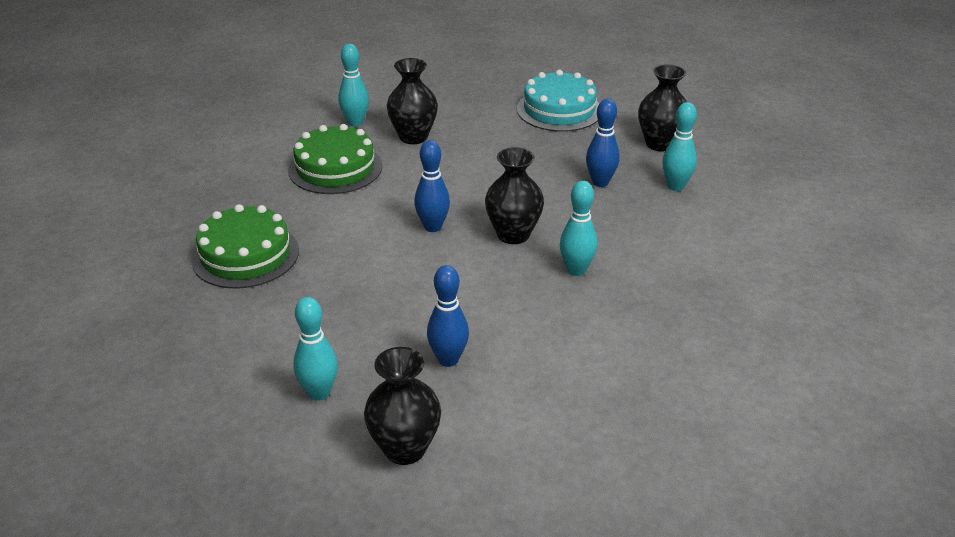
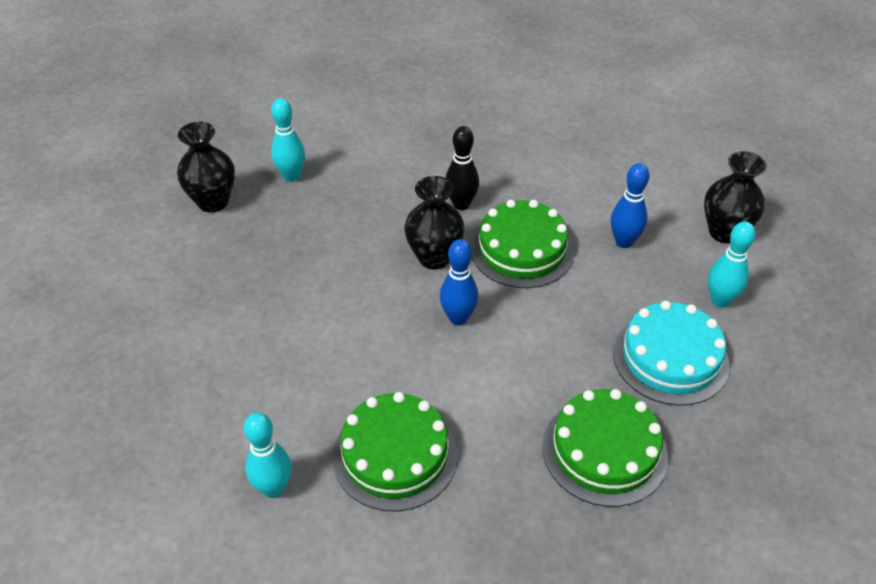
camera: 115 degrees left, 10 degrees up
black vase [387,58,438,144] -> none
turquoise cake [517,70,600,132] -> turquoise cake moved to [613,301,730,406]
turquoise bowling pin [560,181,597,276] -> black bowling pin [445,126,479,210]
blue bowling pin [586,99,619,187] -> none
none -> green cake [471,200,574,288]

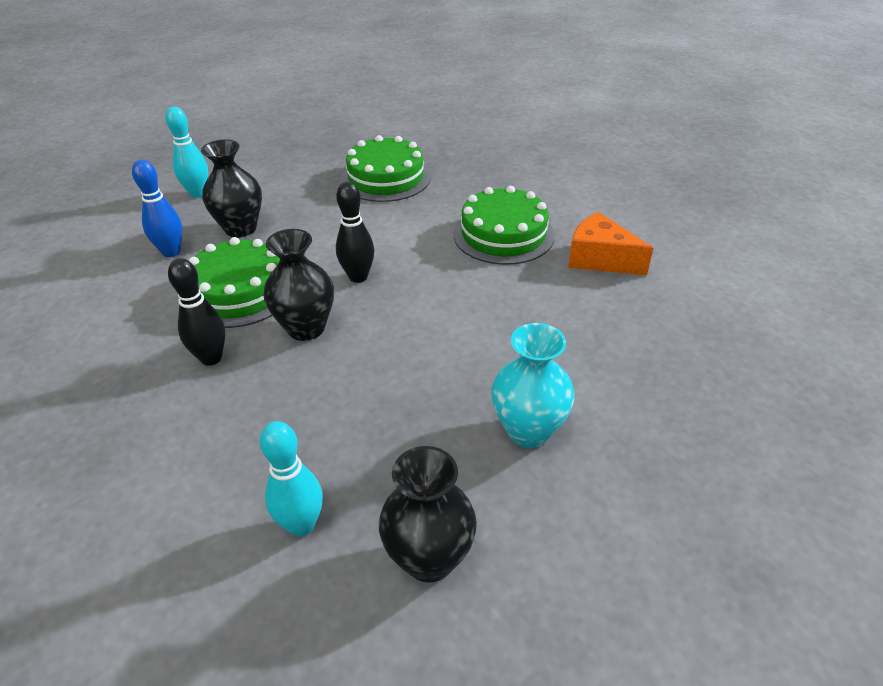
camera: 135 degrees left, 5 degrees down
turquoise bowling pin [244,412,292,498] -> orange cheese [568,212,653,275]
blue bowling pin [440,239,479,325] -> black bowling pin [336,182,374,283]
turquoise cake [613,301,730,406] -> none
black vase [704,151,767,244] -> black vase moved to [201,139,262,238]
none -> turquoise vase [491,323,574,448]

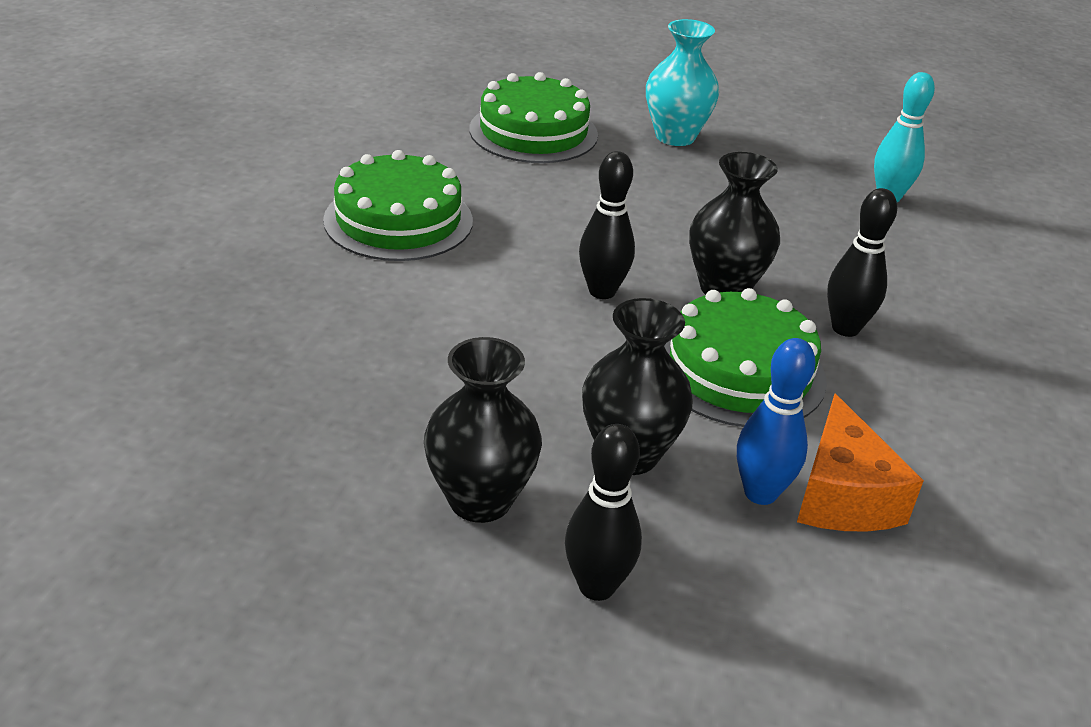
camera: 130 degrees left, 5 degrees down
turquoise bowling pin [166,107,208,198] -> black bowling pin [565,424,642,601]
green cake [341,135,431,202] -> green cake moved to [469,72,598,163]
black vase [379,446,477,583] -> black vase moved to [424,337,542,523]
orange cheese [568,212,653,275] -> orange cheese moved to [797,394,924,532]

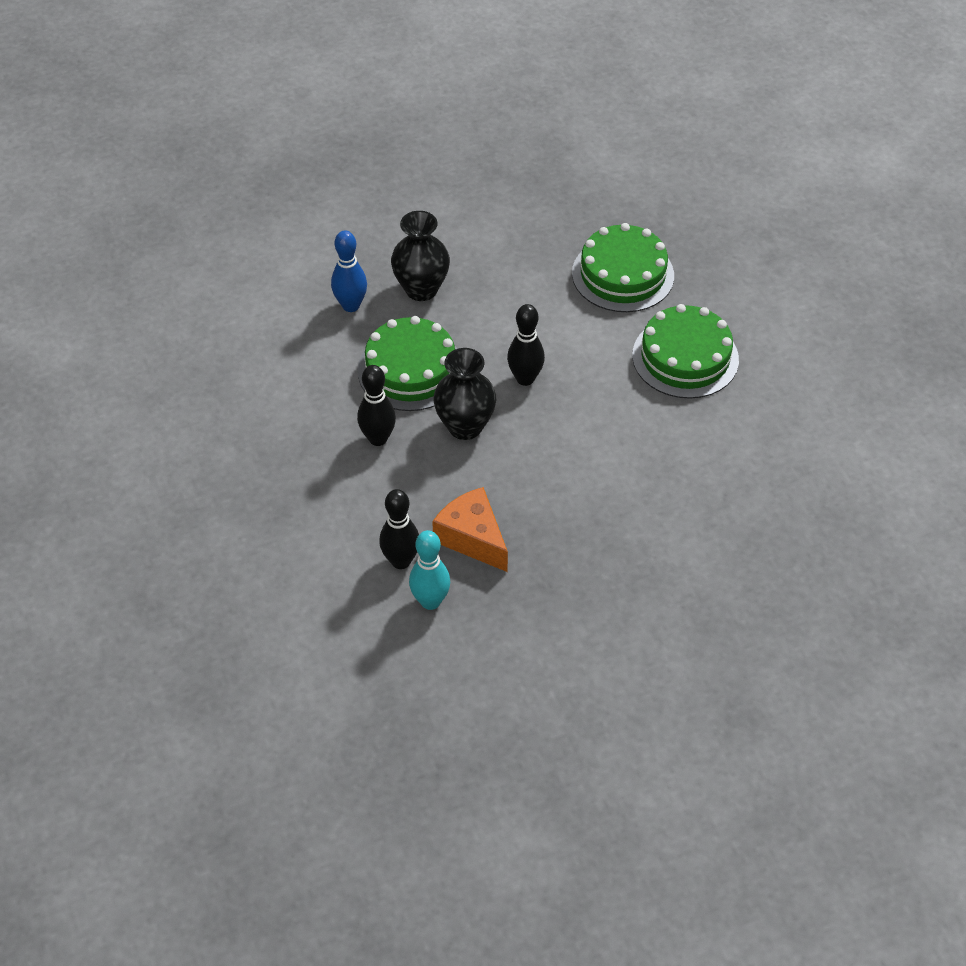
camera: 145 degrees right, 15 degrees up
black vase [424,337,542,523] -> none
green cake [469,72,598,163] -> green cake moved to [572,223,674,312]
black bowling pin [565,424,642,601] -> black bowling pin moved to [379,489,419,569]
turquoise vase [646,19,719,146] -> none
orange cheese [797,394,924,532] -> orange cheese moved to [432,487,508,572]

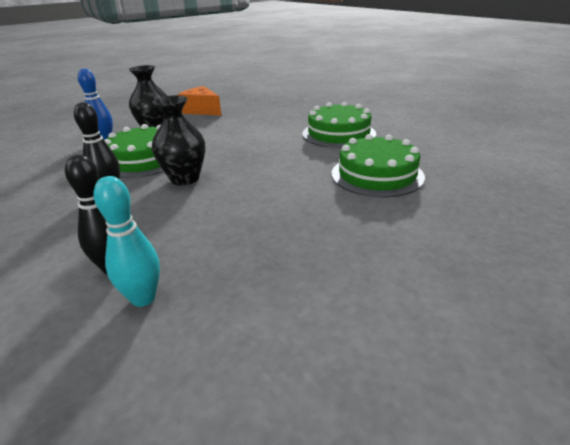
camera: 10 degrees left, 20 degrees down
orange cheese [432,487,508,572] -> orange cheese moved to [178,86,222,116]
black bowling pin [507,304,545,386] -> none
green cake [572,223,674,312] -> green cake moved to [332,134,425,197]

